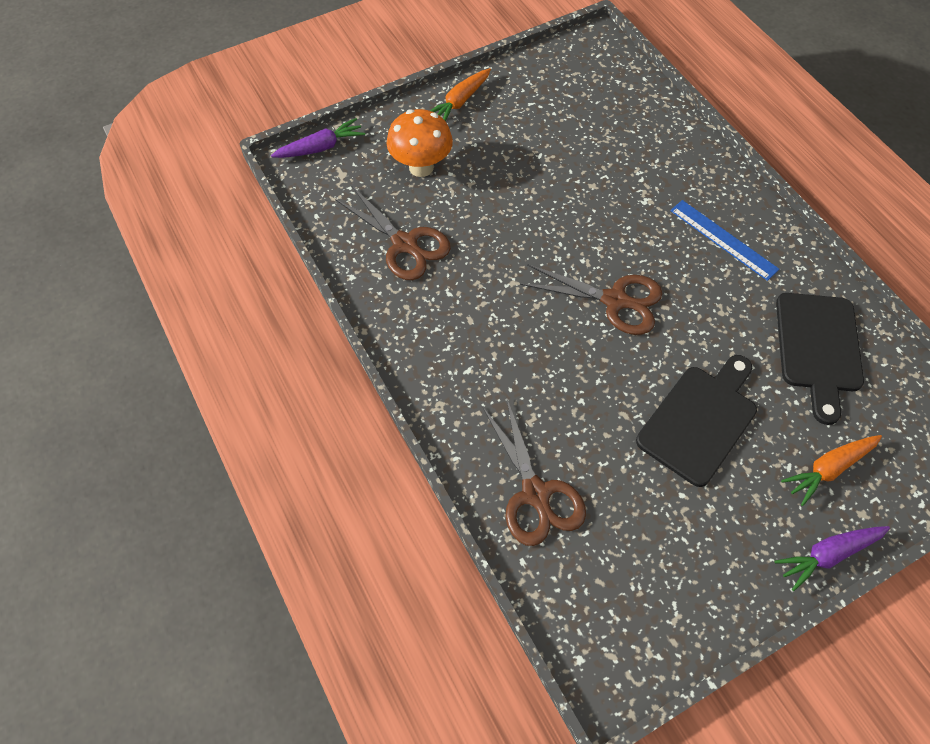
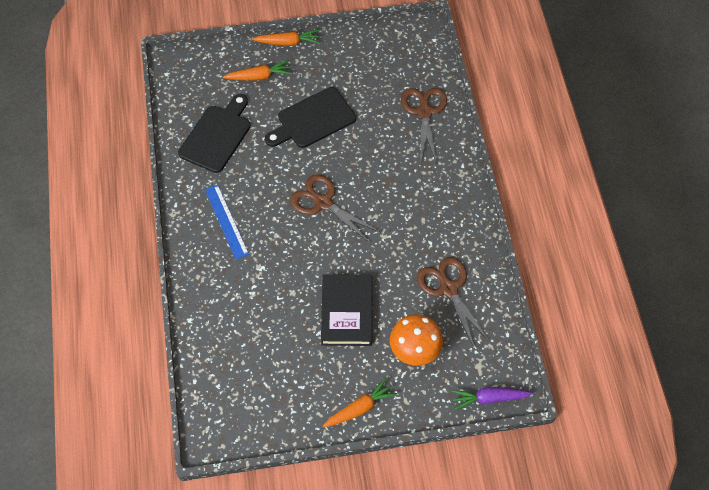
camera: 160 degrees left, 0 degrees up
purple carrot [774,526,890,591] -> orange carrot [252,30,320,46]
none -> black book [321,274,372,346]

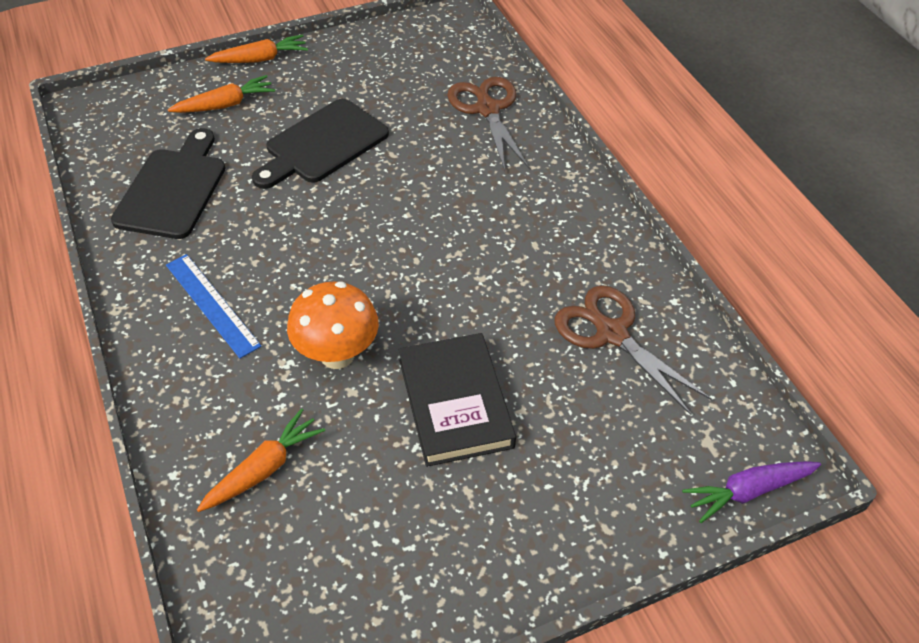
camera: 15 degrees left, 10 degrees down
brown scissors [290,174,380,243] -> none
orange carrot [323,378,397,427] -> orange carrot moved to [197,408,325,512]
orange mushroom [390,314,443,366] -> orange mushroom moved to [287,282,379,369]

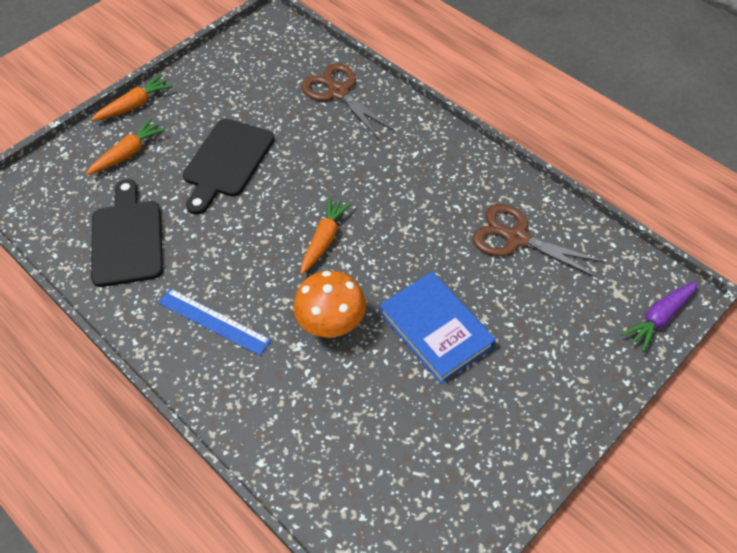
camera: 20 degrees left, 5 degrees up
orange carrot [197,408,325,512] -> orange carrot moved to [301,196,352,274]
black book [399,333,516,467] -> blue book [379,272,496,384]

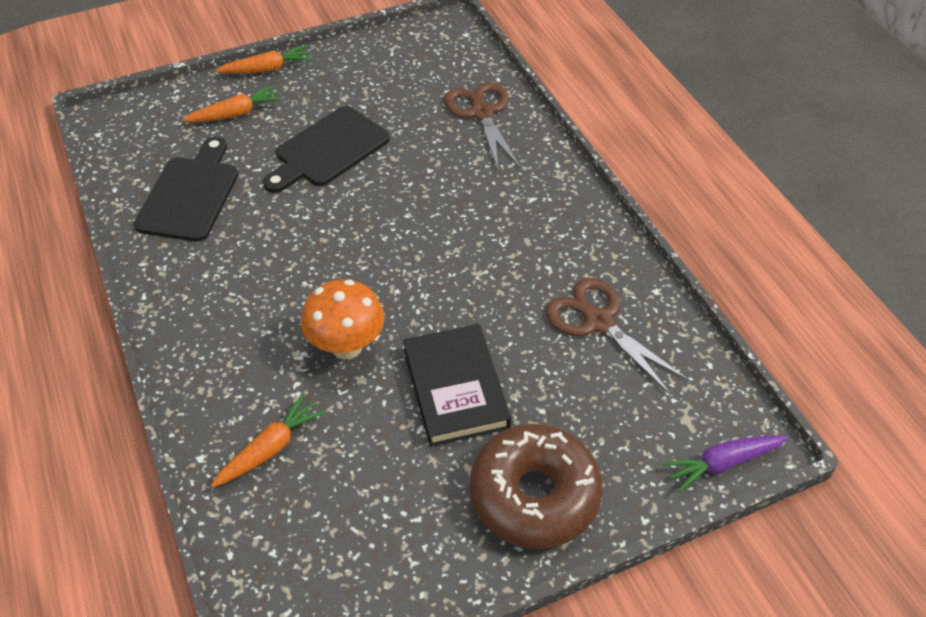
camera: 20 degrees right, 5 degrees down
blue ruler [158,288,271,356] -> none
orange carrot [301,196,352,274] -> orange carrot moved to [211,393,326,488]
blue book [379,272,496,384] -> black book [403,324,511,447]
none -> brown donut [470,424,603,549]

